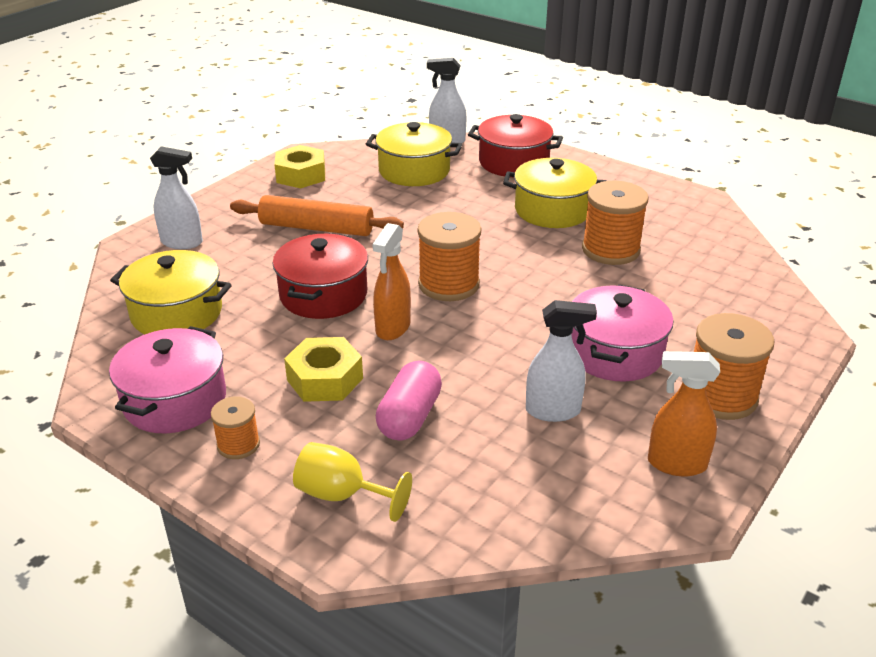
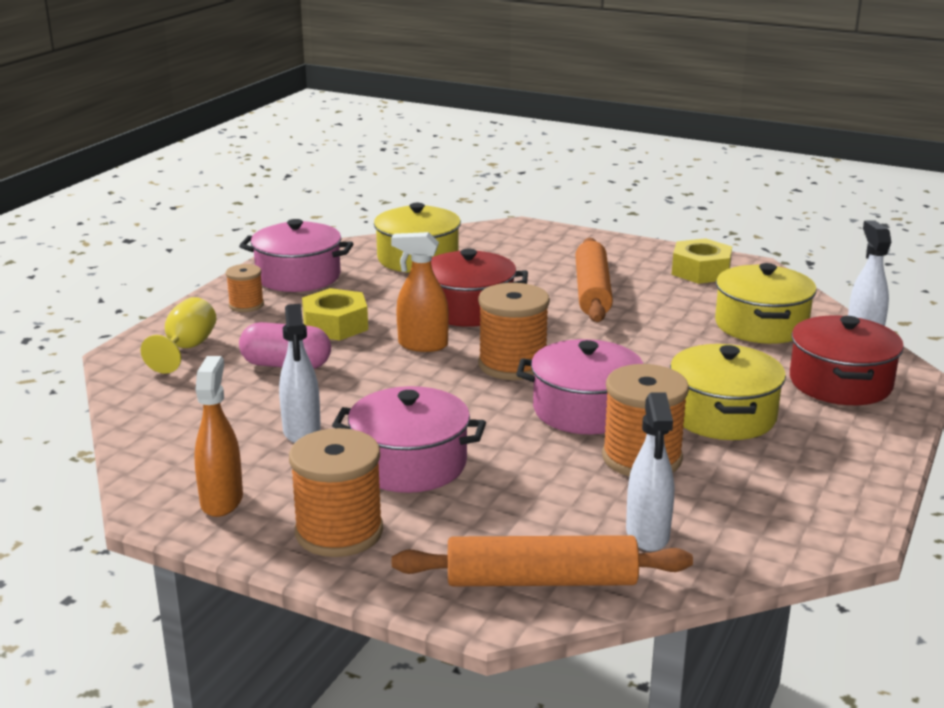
camera: 80 degrees right, 10 degrees down
white spray bottle [150,146,203,249] -> white spray bottle moved to [626,392,674,552]
none -> orange rolling pin [392,535,693,586]
none -> pink pot [516,339,643,434]

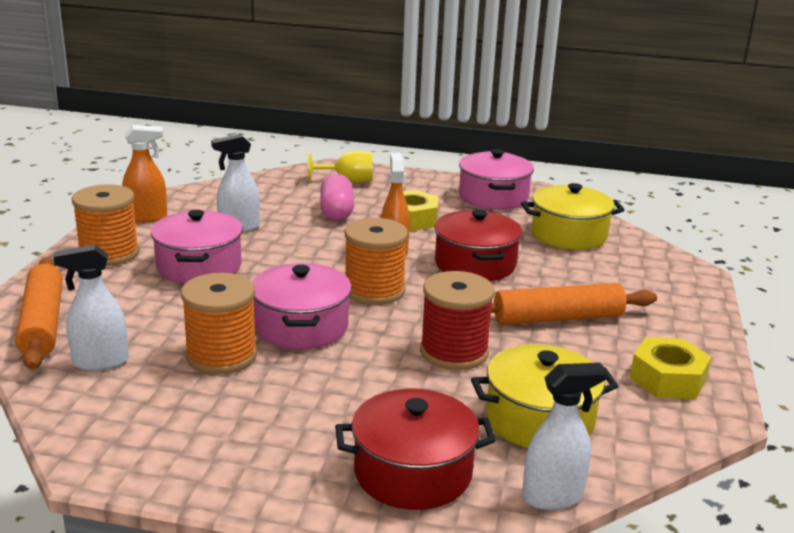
camera: 75 degrees right, 0 degrees up
orange spool [226,264,264,312] -> none
yellow pot [670,344,786,440] -> none
none -> red spool [420,271,495,370]

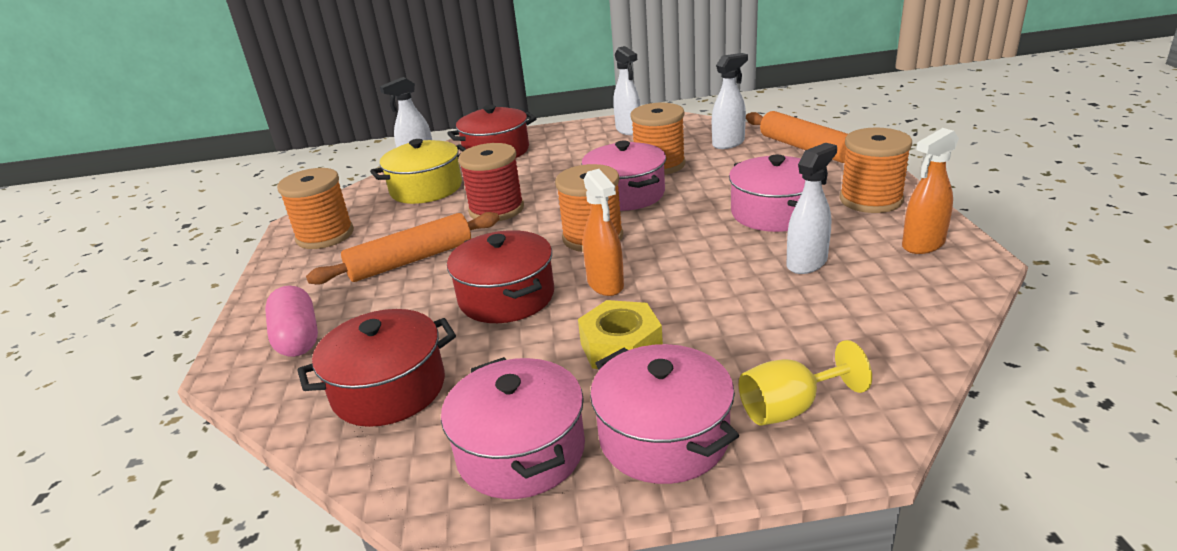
camera: 165 degrees right, 5 degrees up
pink capsule [320,174,354,221] -> pink capsule moved to [265,286,318,357]
yellow pot [521,183,624,250] -> red pot [297,309,456,427]
yellow nut [630,337,711,399] -> orange spool [277,168,354,249]
none -> pink pot [590,344,739,484]
none -> white spray bottle [613,46,640,135]

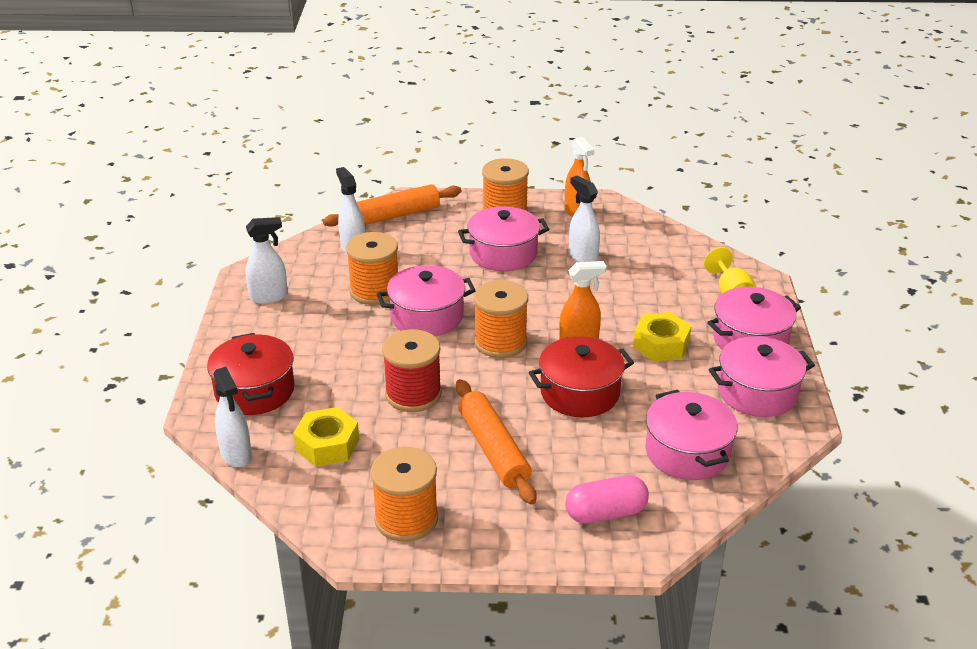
camera: 85 degrees left, 5 degrees up
red pot [297,309,456,427] -> pink pot [646,390,738,480]
yellow pot [370,139,466,204] -> yellow nut [293,407,359,467]

